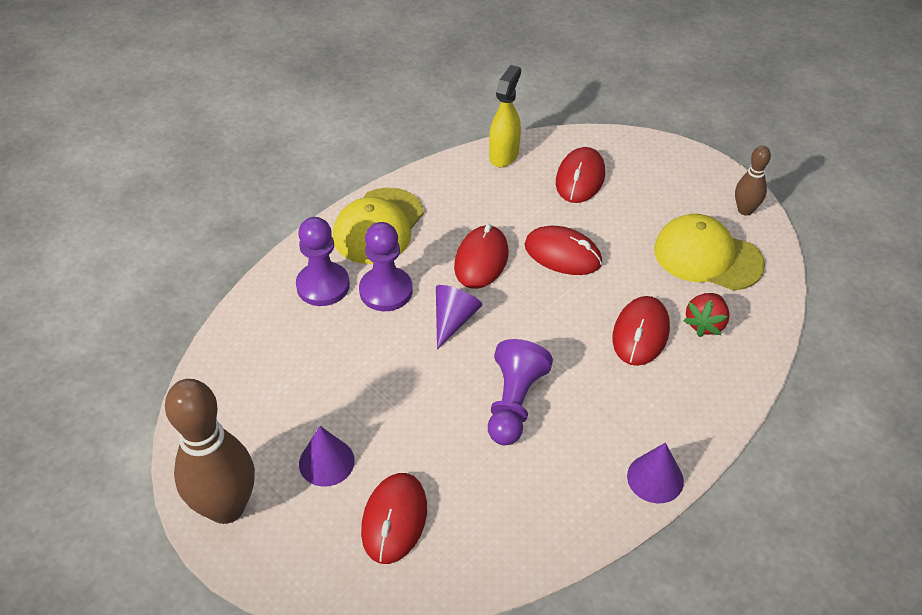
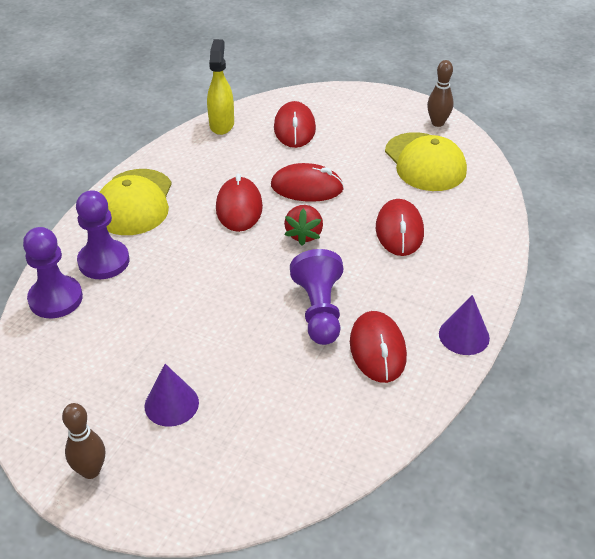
camera: 20 degrees left, 5 degrees down
brown bowling pin [165,379,255,524] -> brown bowling pin [62,403,105,479], size x0.51
purple pawn [359,222,413,311] -> purple pawn moved to [23,227,83,318]
red mouse [361,473,427,564] -> red mouse moved to [350,311,407,383]
purple cone [436,285,482,349] -> none
yellow cap [654,214,765,291] -> yellow cap turned 120 degrees counterclockwise [385,132,467,191]
red strawberry [683,293,730,337] -> red strawberry moved to [284,205,323,245]

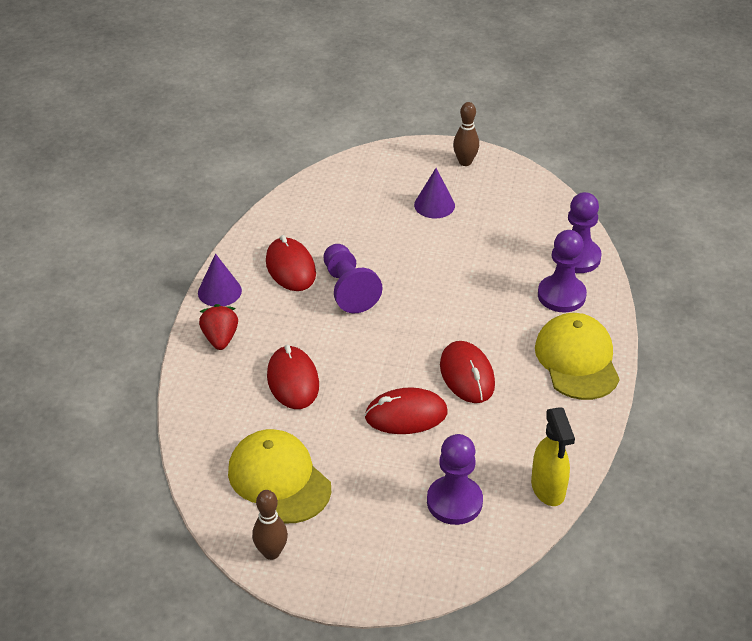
camera: 165 degrees right, 0 degrees up
red mouse [274,101,316,148] -> purple pawn [427,434,483,525]
red strawberry [284,205,323,245] -> red strawberry moved to [199,304,238,350]

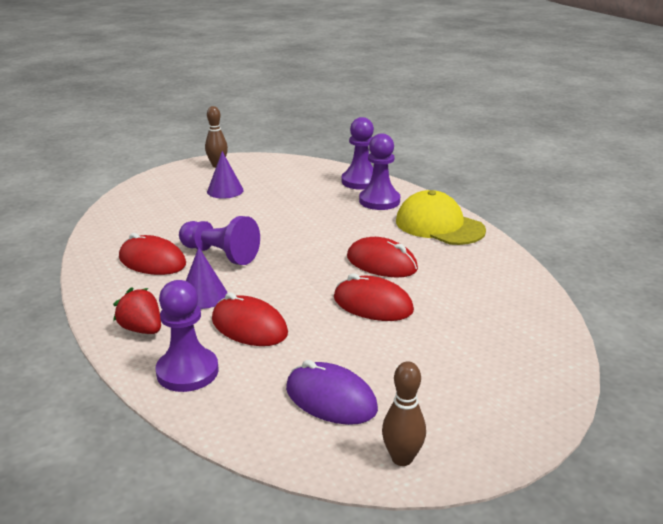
camera: 40 degrees left, 15 degrees down
purple cone [198,254,242,307] -> purple cone moved to [186,247,227,309]
yellow cap [228,429,331,523] -> purple mouse [286,360,378,425]
red mouse [365,387,448,434] -> red mouse turned 75 degrees clockwise [334,273,414,321]
purple pawn [427,434,483,525] -> purple pawn moved to [155,280,219,392]
yellow spray bottle [531,407,575,506] -> none

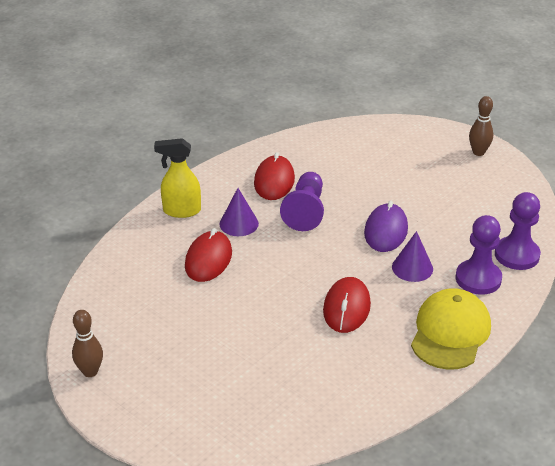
camera: 70 degrees right, 10 degrees up
red strawberry [113,287,161,334] -> yellow spray bottle [154,138,201,218]
purple pawn [155,280,219,392] -> none
purple cone [207,151,244,199] -> purple cone moved to [392,231,433,282]
purple mouse [286,360,378,425] -> purple mouse moved to [364,200,408,252]
red mouse [334,273,414,321] -> none

